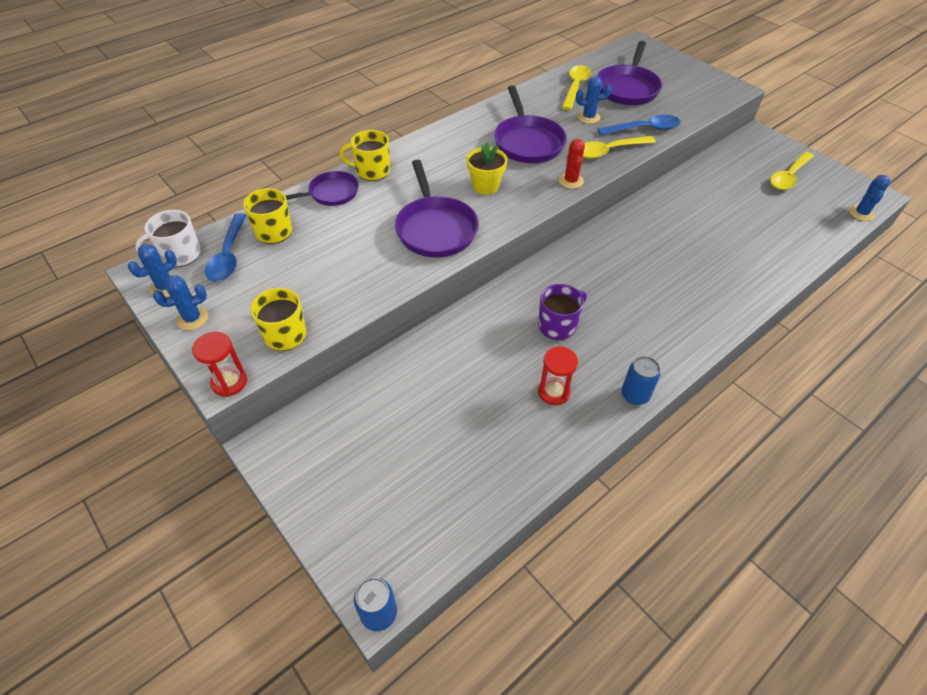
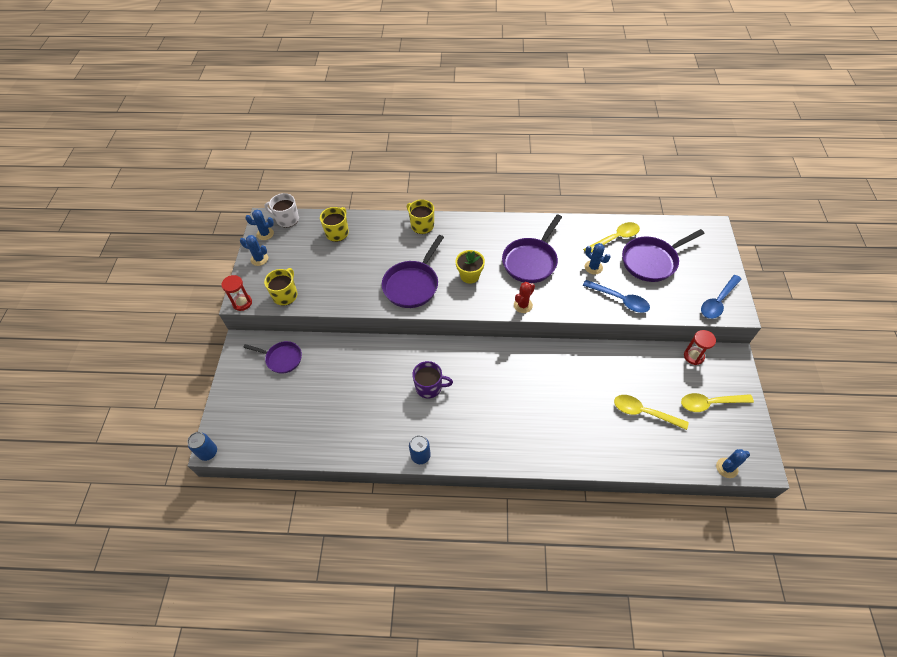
camera: 45 degrees right, 5 degrees up
blue spoon [205,213,246,282] -> blue spoon moved to [701,275,742,319]
purple pan [286,171,359,206] -> purple pan moved to [243,341,302,374]
red hourglass [538,346,578,405] -> red hourglass moved to [684,330,716,365]
yellow spoon [583,136,656,159] -> yellow spoon moved to [614,395,689,430]

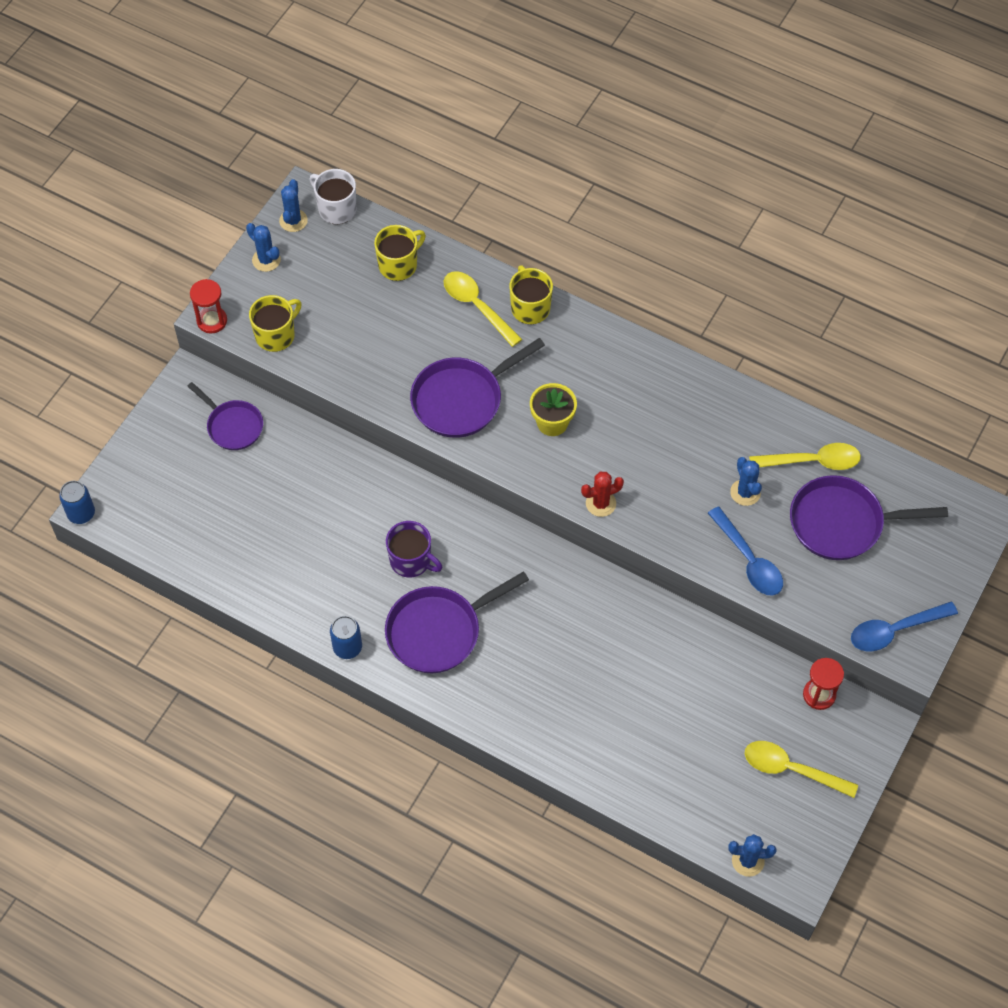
camera: 25 degrees right, 5 degrees up
blue cactus [245,210,274,240] -> blue cactus turned 75 degrees clockwise [279,179,308,232]
purple pan [502,214,562,283] -> purple pan moved to [385,571,529,673]
yellow spoon [614,395,689,430] -> yellow spoon moved to [444,271,522,347]

